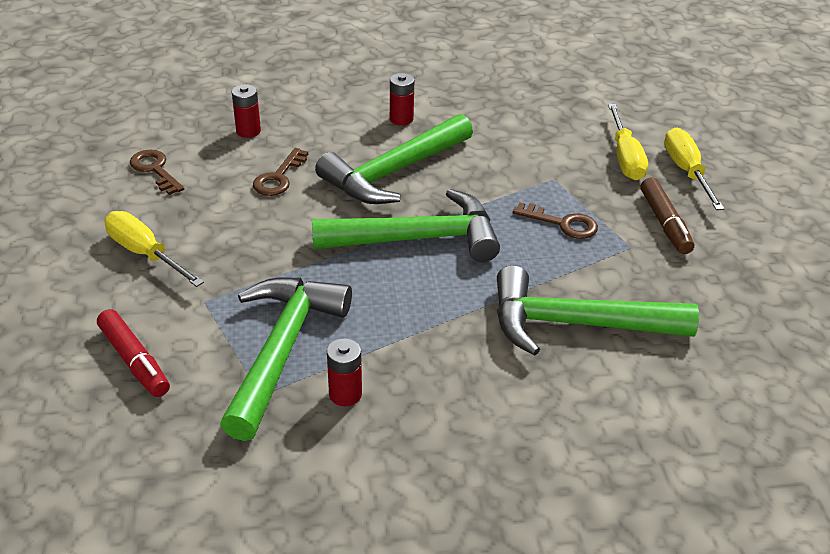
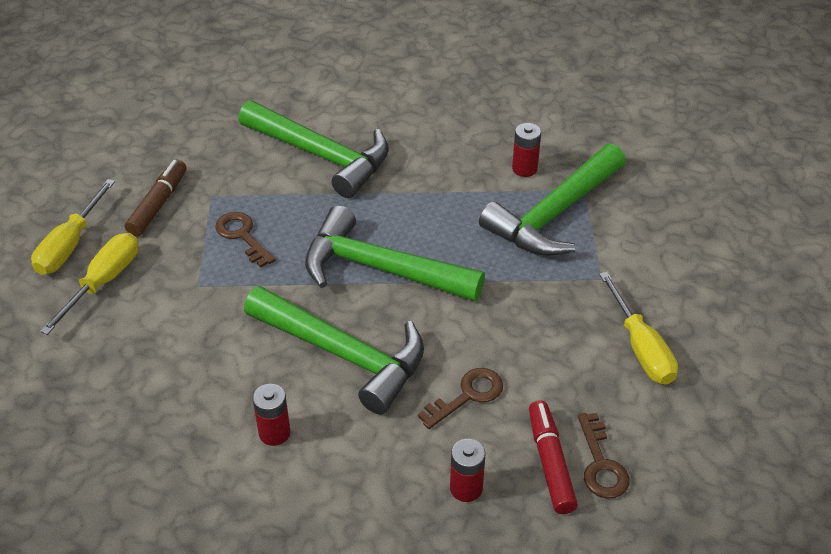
camera: 150 degrees left, 5 degrees up
red marker [97,309,170,397] -> red marker moved to [529,401,578,514]
green hammer [315,114,473,204] -> green hammer turned 45 degrees clockwise [244,286,424,415]

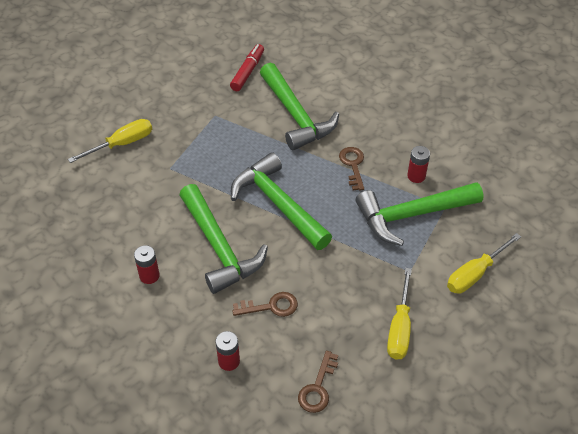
camera: 30 degrees right, 5 degrees up
yellow screwdriver [31,179,115,275] -> yellow screwdriver moved to [447,233,521,294]
brown marker [125,160,187,237] -> none
brown key [215,212,276,267] -> brown key moved to [339,147,364,191]
red marker [529,401,578,514] -> red marker moved to [230,44,264,91]

